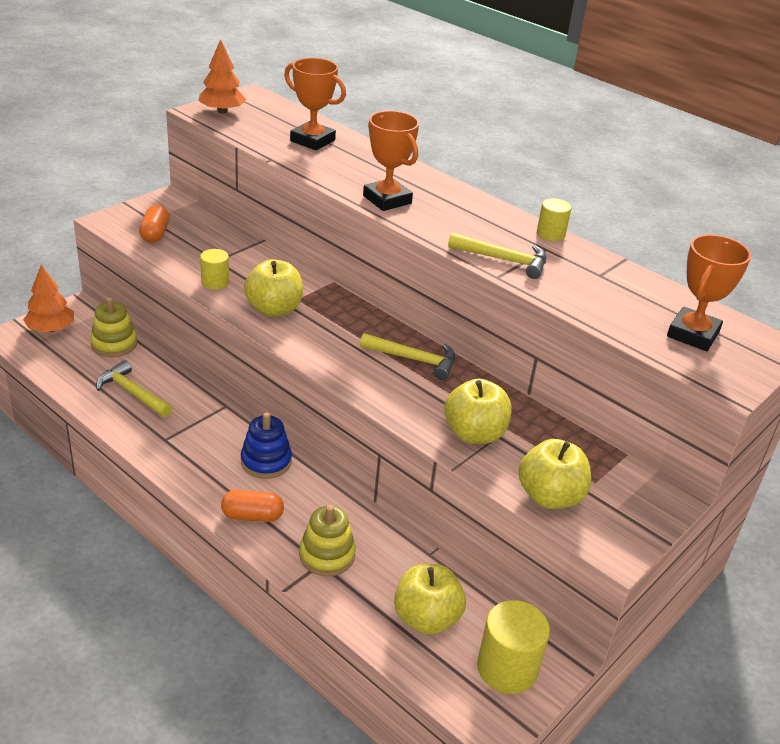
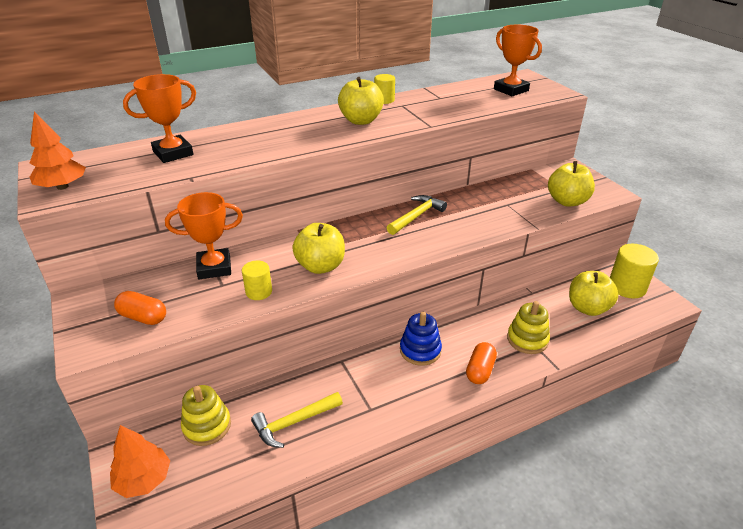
camera: 65 degrees left, 0 degrees up
orange trophy [363,111,419,211] -> orange trophy moved to [165,192,243,279]
yellow apple [444,379,512,444] -> yellow apple moved to [338,77,384,125]
yellow hammer [448,233,546,279] -> none

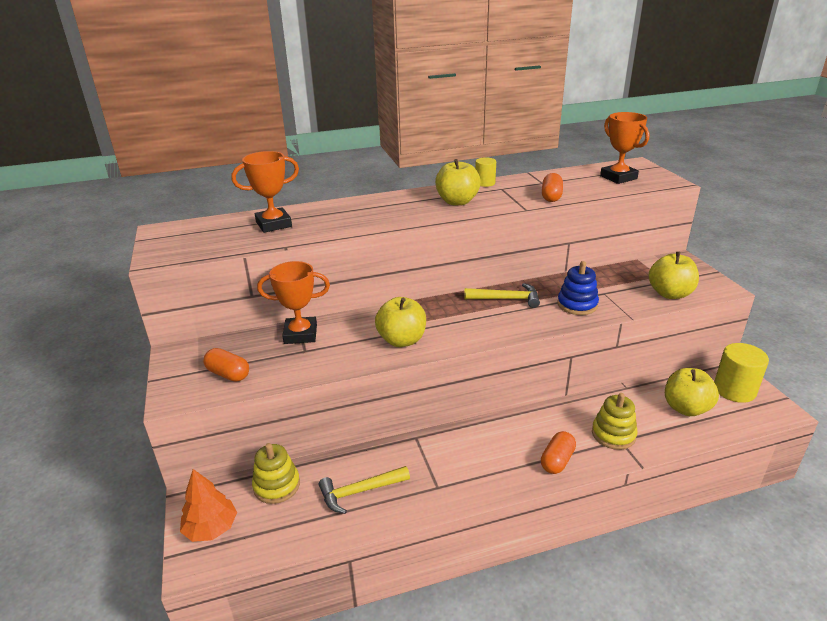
camera: 10 degrees right, 5 degrees down
orange tree [30,111,86,190] -> none
yellow cylinder [242,260,272,300] -> none
yellow hammer [386,195,447,235] -> yellow hammer turned 45 degrees clockwise [464,283,540,308]
blue stacking toy [400,312,442,366] -> blue stacking toy moved to [557,261,599,315]
none -> orange capsule [542,173,563,202]

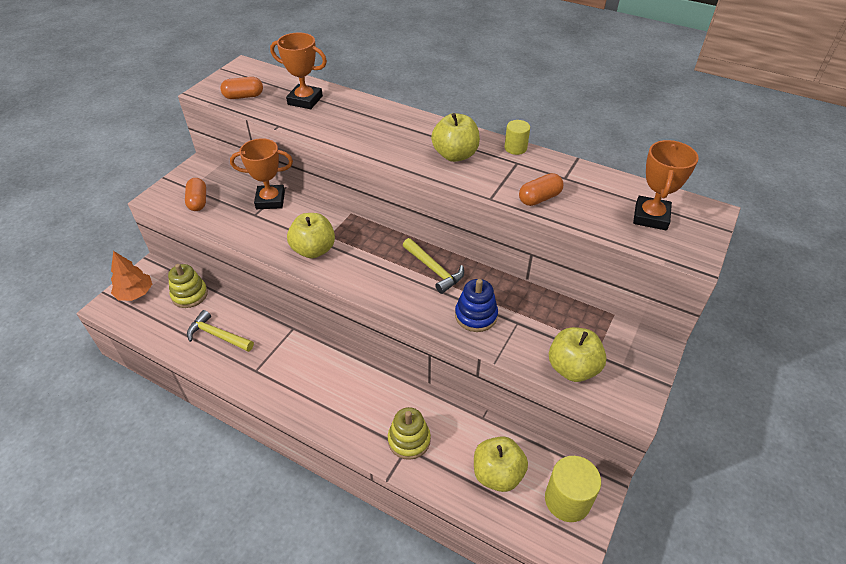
camera: 45 degrees right, 15 degrees up
orange trophy [257,261,330,344] -> orange trophy turned 45 degrees counterclockwise [230,138,293,209]
orange capsule [541,431,576,474] -> orange capsule moved to [220,77,263,99]

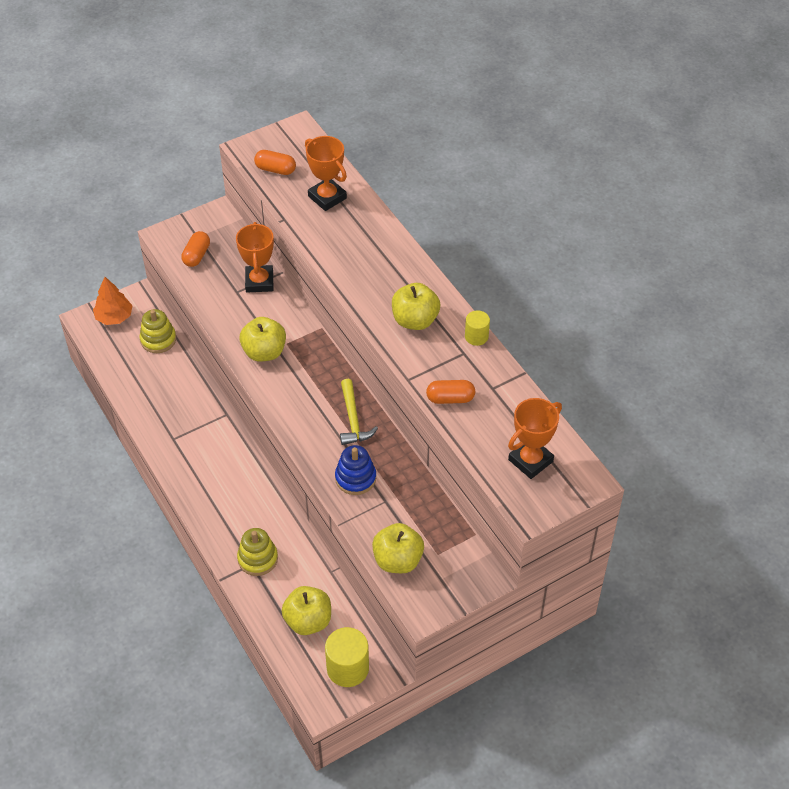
camera: 30 degrees right, 5 degrees up
yellow hammer [187,310,254,352] -> none
orange trophy [230,138,293,209] -> orange trophy turned 60 degrees clockwise [236,222,274,293]

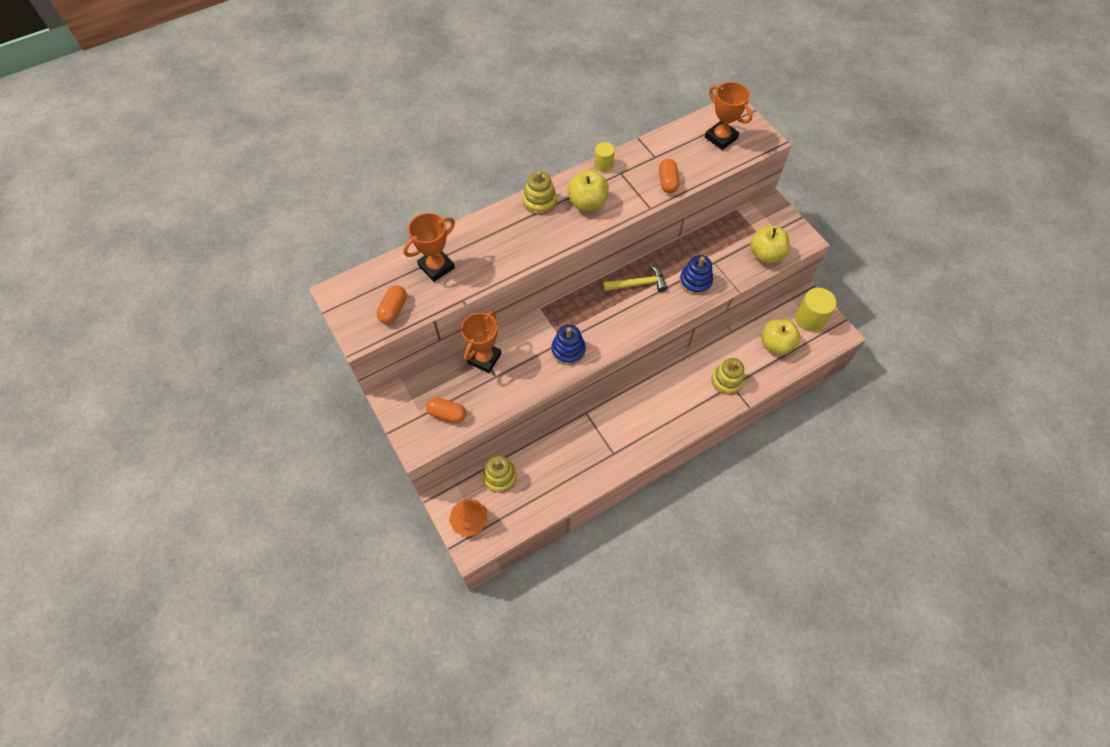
camera: 90 degrees left, 10 degrees up
orange trophy [236,222,274,293] -> orange trophy turned 60 degrees counterclockwise [461,311,501,373]
yellow apple [239,317,286,362] -> blue stacking toy [551,325,586,365]
none -> yellow stacking toy [523,171,557,215]

